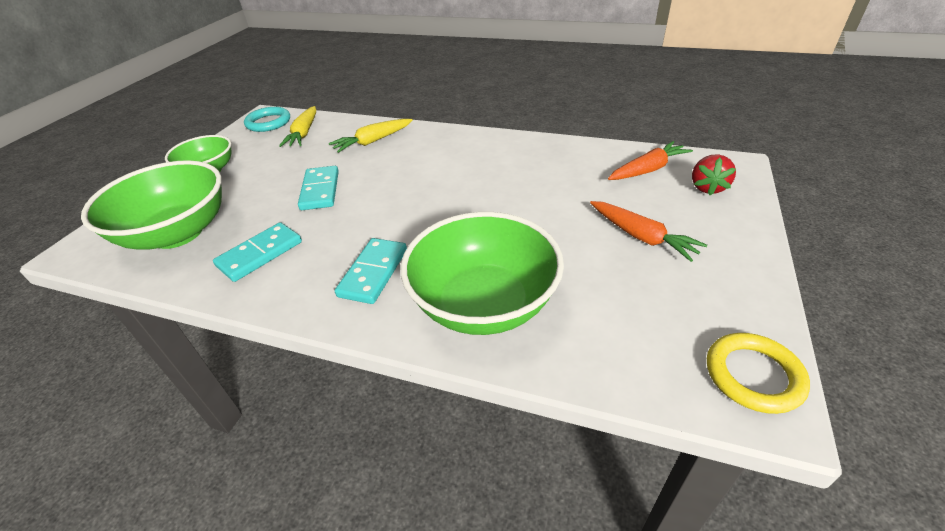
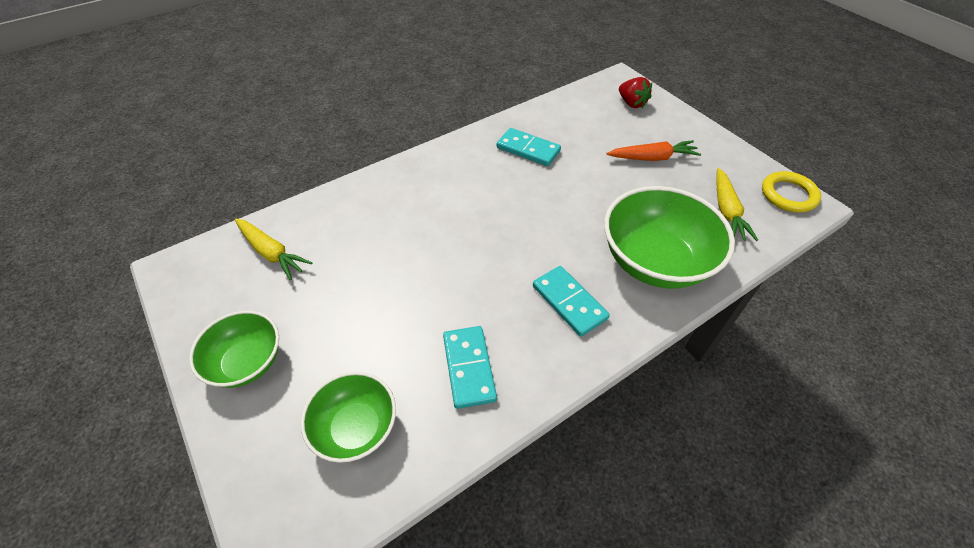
camera: 55 degrees left, 10 degrees up
green bowl [81,160,222,250] -> green bowl [301,372,396,463], size x0.60
turquoise ring [244,107,290,132] -> none
turquoise domino [298,166,339,210] -> turquoise domino moved to [497,128,561,166]
yellow carrot [329,119,413,153] -> yellow carrot moved to [716,168,758,241]
orange carrot [608,141,693,180] -> none

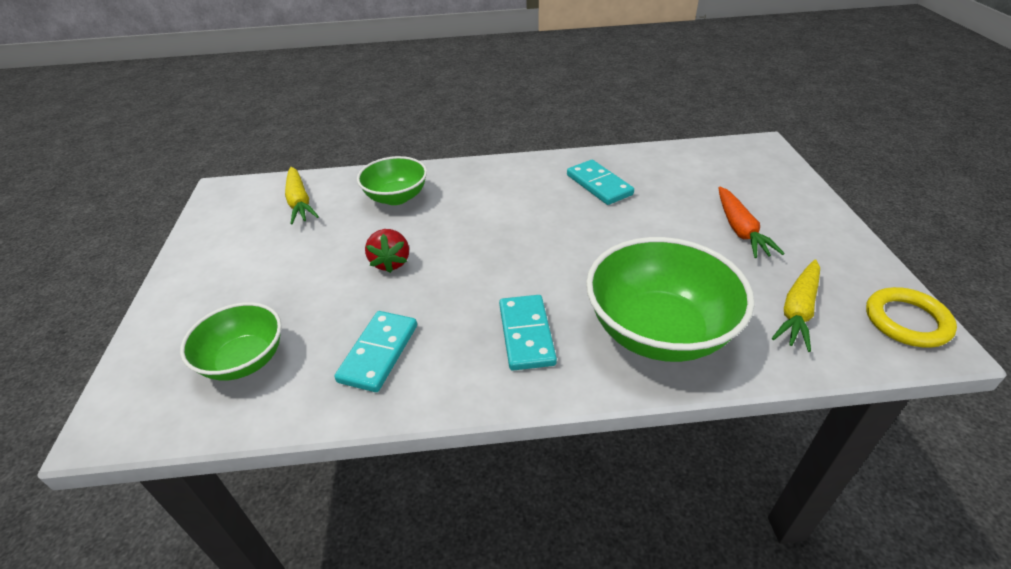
camera: 30 degrees right, 10 degrees down
green bowl [189,311,279,388] -> green bowl moved to [357,156,427,205]
orange carrot [606,140,701,161] -> orange carrot turned 60 degrees clockwise [718,187,785,258]
red strawberry [619,77,652,108] -> red strawberry moved to [365,229,409,273]

